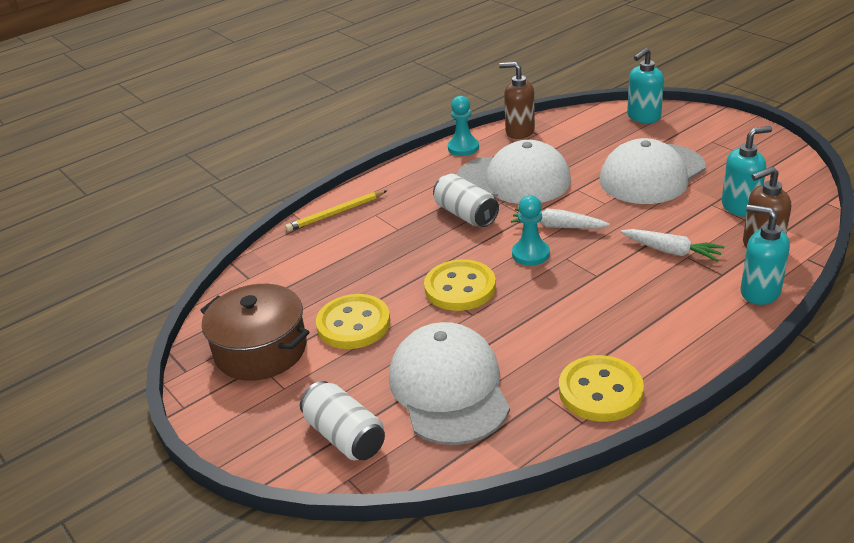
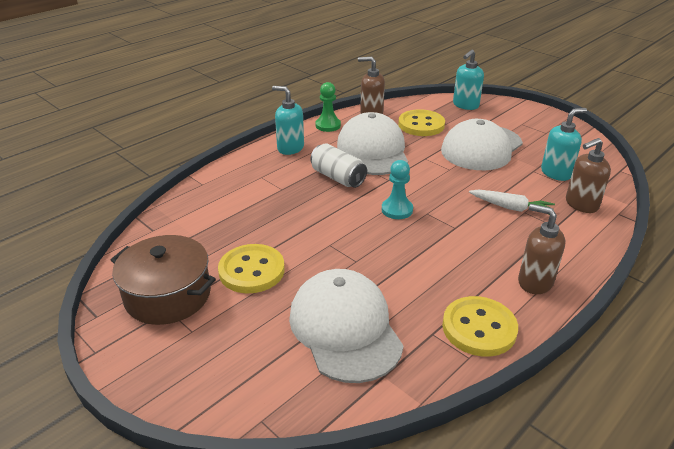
camera: 10 degrees left, 0 degrees up
yellow pencil [285,190,387,232] -> none
white can [300,381,385,460] -> none
yellow button [424,260,496,311] -> yellow button moved to [398,109,445,136]
turquoise pawn [448,96,479,156] -> green pawn [315,82,341,132]
white cap [456,140,571,204] -> white cap turned 105 degrees counterclockwise [337,112,408,175]
white carrot [511,208,610,229] -> none
turquoise soap dispenser [740,205,790,305] -> turquoise soap dispenser moved to [272,86,304,155]
none -> brown soap dispenser [518,204,565,294]

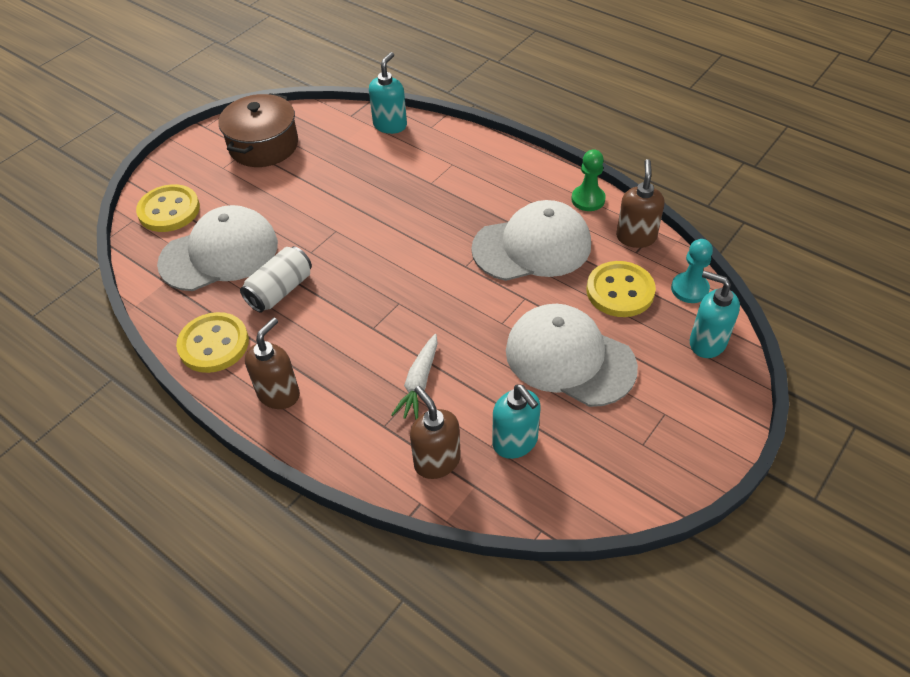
camera: 85 degrees right, 15 degrees up
yellow button [218,244,285,293] -> yellow button moved to [136,184,200,232]
turquoise soap dispenser [272,86,304,155] -> turquoise soap dispenser moved to [369,52,407,134]
white can [310,143,367,188] -> white can moved to [240,246,312,313]
turquoise pawn [382,160,413,219] -> turquoise pawn moved to [671,239,713,303]

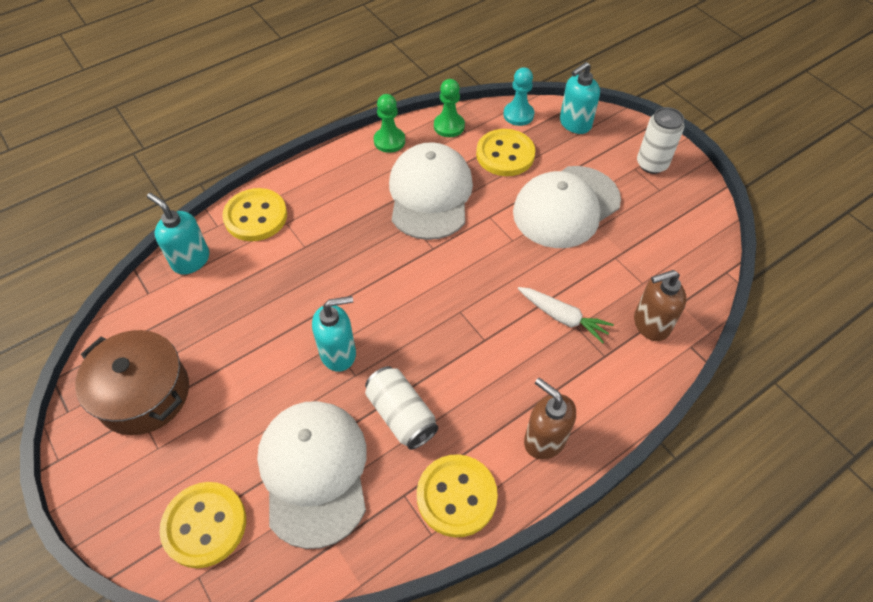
camera: 75 degrees left, 5 degrees up
turquoise soap dispenser [492,384,540,459] -> turquoise soap dispenser moved to [312,296,356,372]
brown soap dispenser [616,159,665,248] -> green pawn [434,79,465,137]
none -> yellow button [222,188,287,241]
none -> white can [637,107,684,174]

